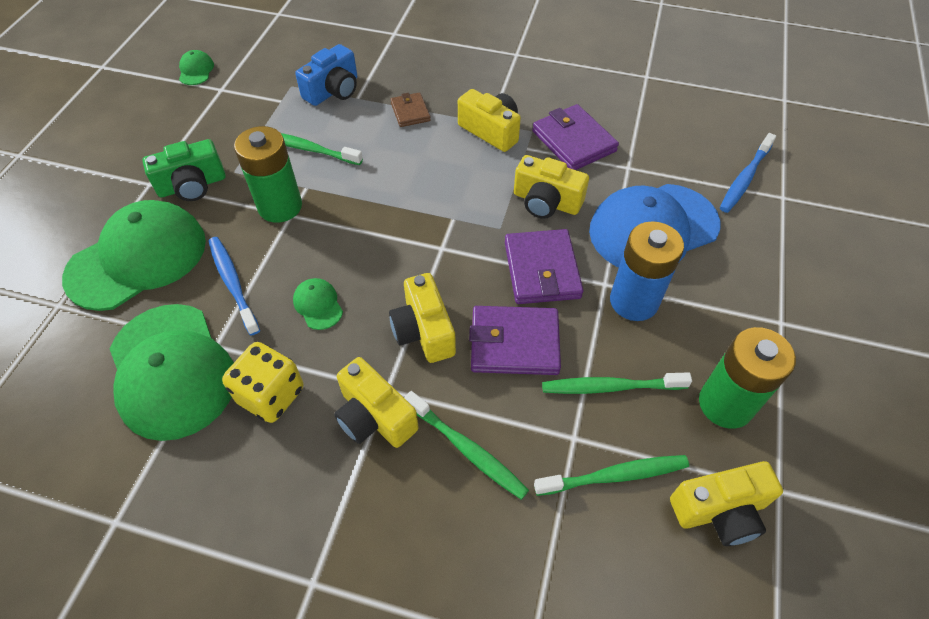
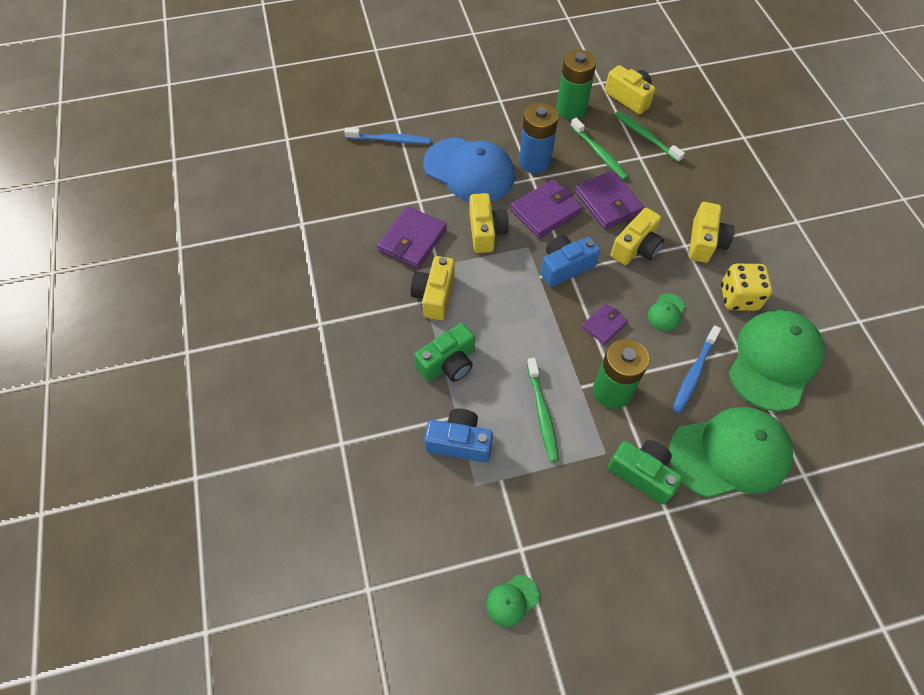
camera: 120 degrees left, 5 degrees up
green cap [62,200,206,311] -> green cap turned 150 degrees clockwise [669,407,793,498]
brown wallet [390,92,431,127] -> green camera [415,323,475,382]
green toothbrush [404,391,529,500] -> none
none -> blue camera [541,235,600,287]
none -> purple wallet [582,303,628,345]

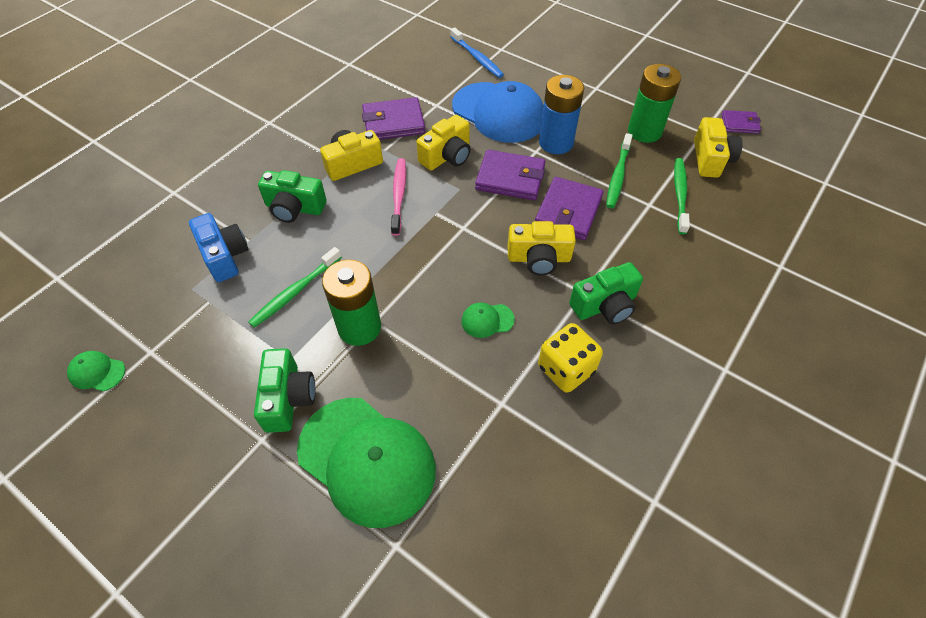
camera: 50 degrees right, 5 degrees down
blue cap [423,138,515,202] -> blue cap turned 45 degrees counterclockwise [452,81,544,143]
blue camera [541,235,600,287] -> none
purple wallet [582,303,628,345] -> purple wallet moved to [721,110,761,134]
blue toothbrush [672,325,721,414] -> none
yellow camera [689,202,735,263] -> green camera [569,262,643,325]
green cap [729,310,825,412] -> none
none -> pink toothbrush [391,158,406,236]

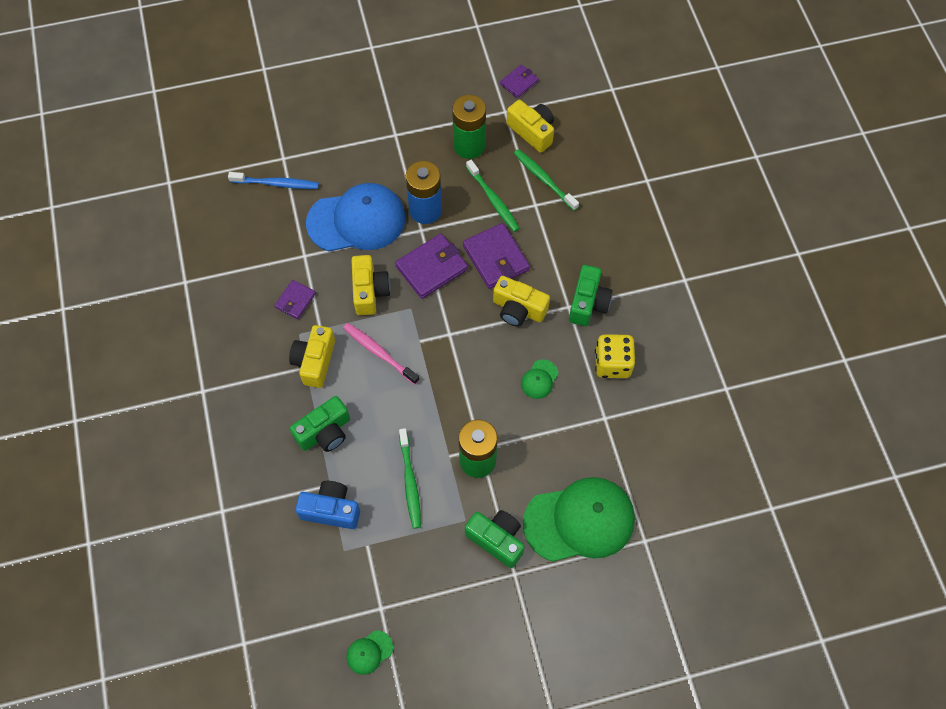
camera: 50 degrees left, 10 degrees up
purple wallet [362,97,425,140] -> purple wallet [274,280,316,319], size x0.58
yellow camera [508,221,576,276] -> yellow camera turned 75 degrees clockwise [493,276,550,327]

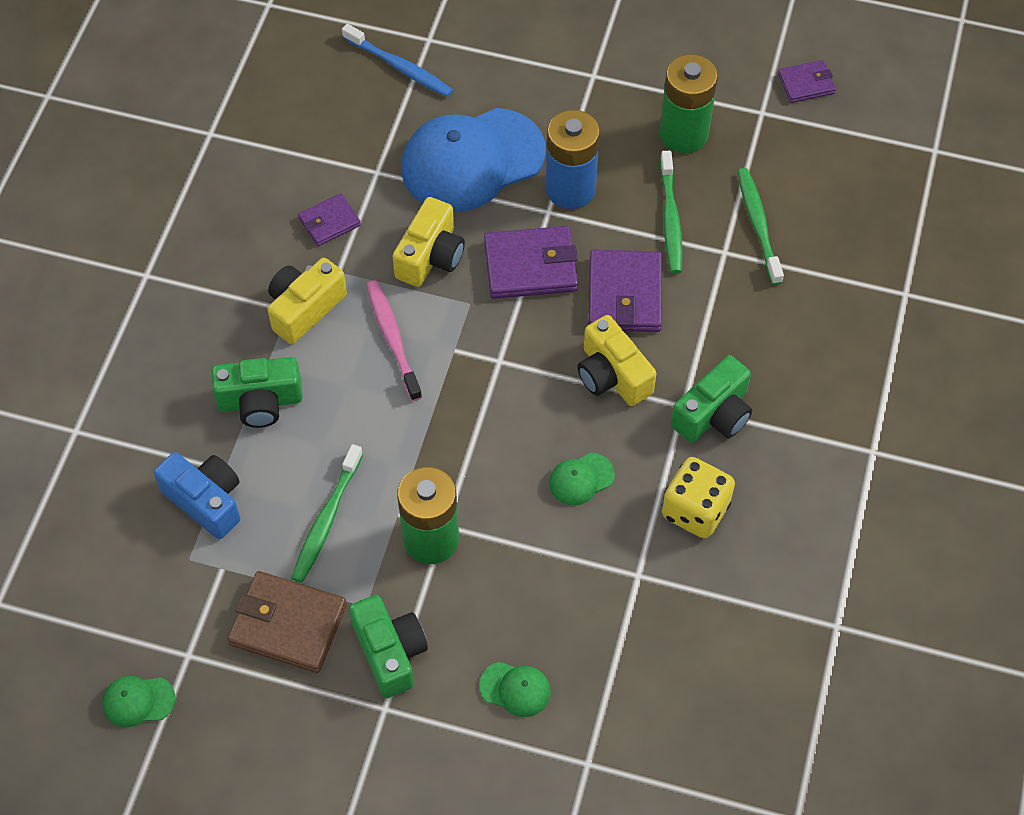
camera: 30 degrees right, 5 degrees down
blue cap [306,183,406,252] -> blue cap turned 135 degrees clockwise [401,108,546,212]
yellow camera [507,100,554,153] -> none
green cap [523,477,635,562] -> green cap [479,662,551,717], size x0.41
none -> brown wallet [227,571,347,673]

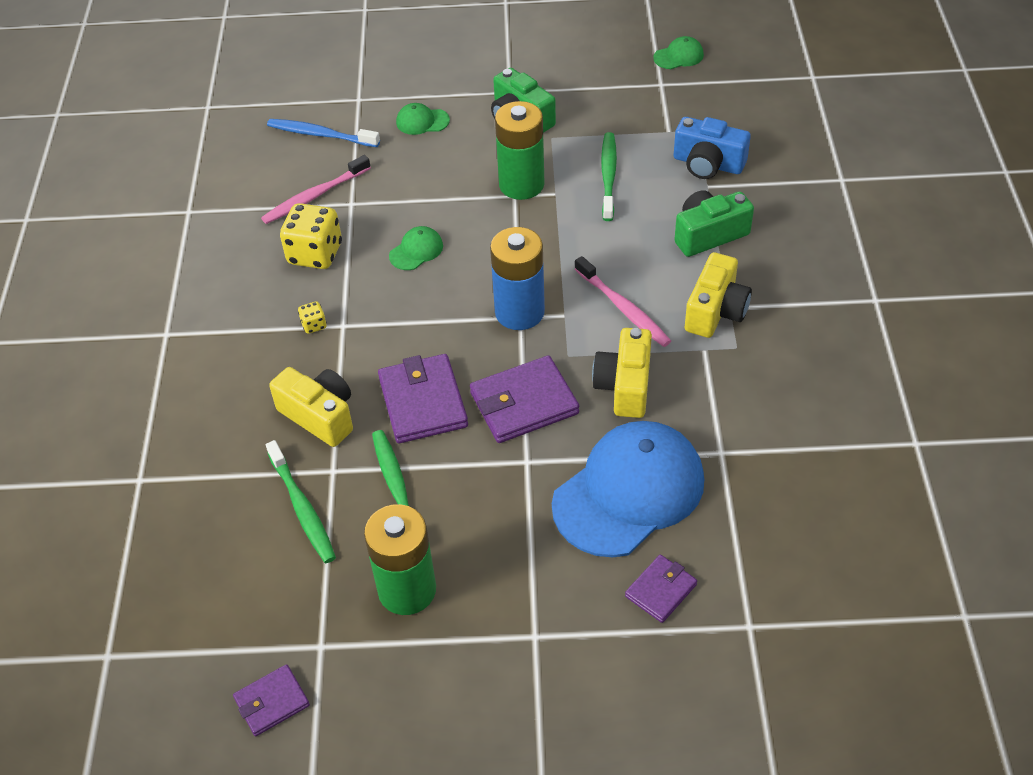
camera: 165 degrees right, 10 degrees down
brown wallet [227,571,347,673] -> none
purple wallet [298,193,361,246] -> purple wallet moved to [625,555,697,623]
blue toothbrush [342,24,453,97] -> blue toothbrush moved to [267,119,380,147]
blue battery [546,110,600,209] -> blue battery moved to [490,227,545,330]
yellow camera [577,315,657,406] -> yellow camera moved to [269,367,353,447]
green camera [671,355,752,443] -> yellow dice [298,301,327,334]
none -> pink toothbrush [261,155,371,224]

